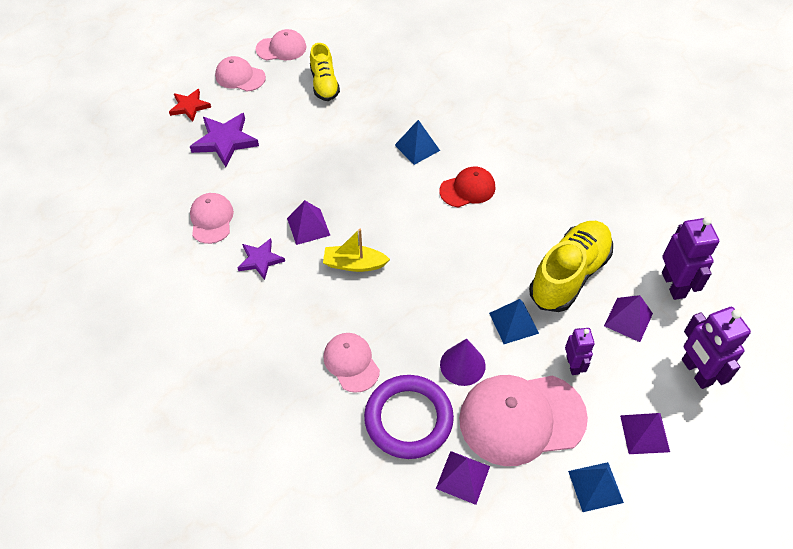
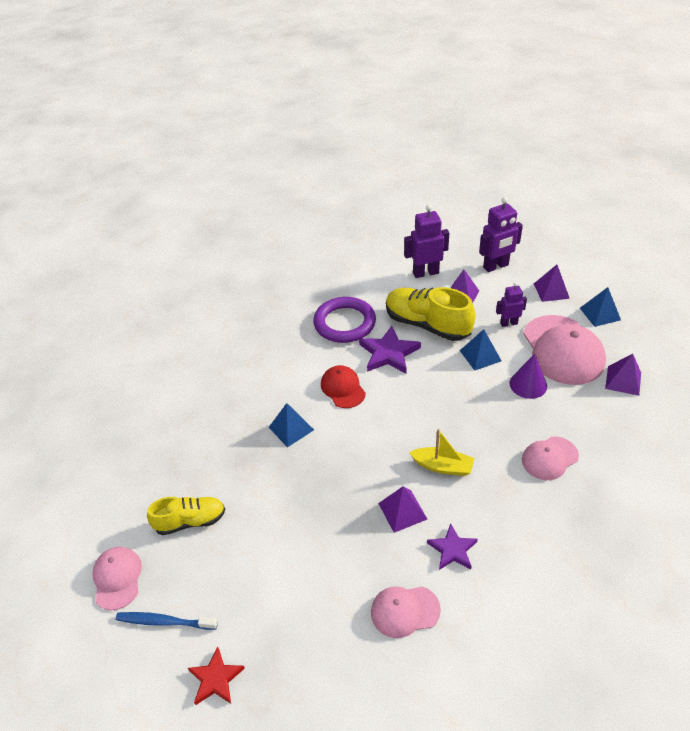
camera: 90 degrees left, 10 degrees down
purple star [190,113,259,167] -> purple star moved to [359,326,421,374]
pink cap [215,56,266,92] -> blue toothbrush [116,612,218,630]
yellow boat [323,229,390,272] -> yellow boat turned 75 degrees counterclockwise [409,429,474,476]
purple ring [364,375,454,459] -> purple ring moved to [313,297,376,343]

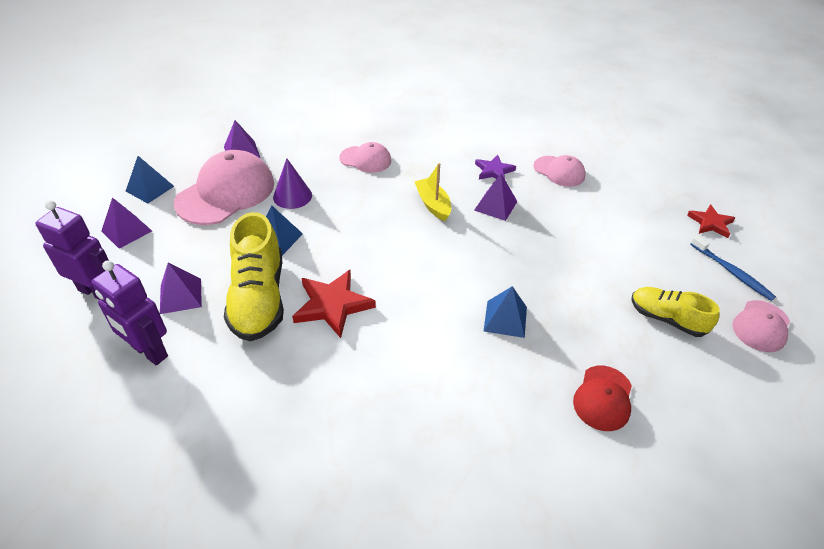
camera: 135 degrees left, 0 degrees up
purple ring [313,297,376,343] -> none
red cap [321,365,366,408] -> red cap moved to [573,366,632,431]
purple star [359,326,421,374] -> red star [292,270,376,338]
purple robot [496,282,527,327] -> none

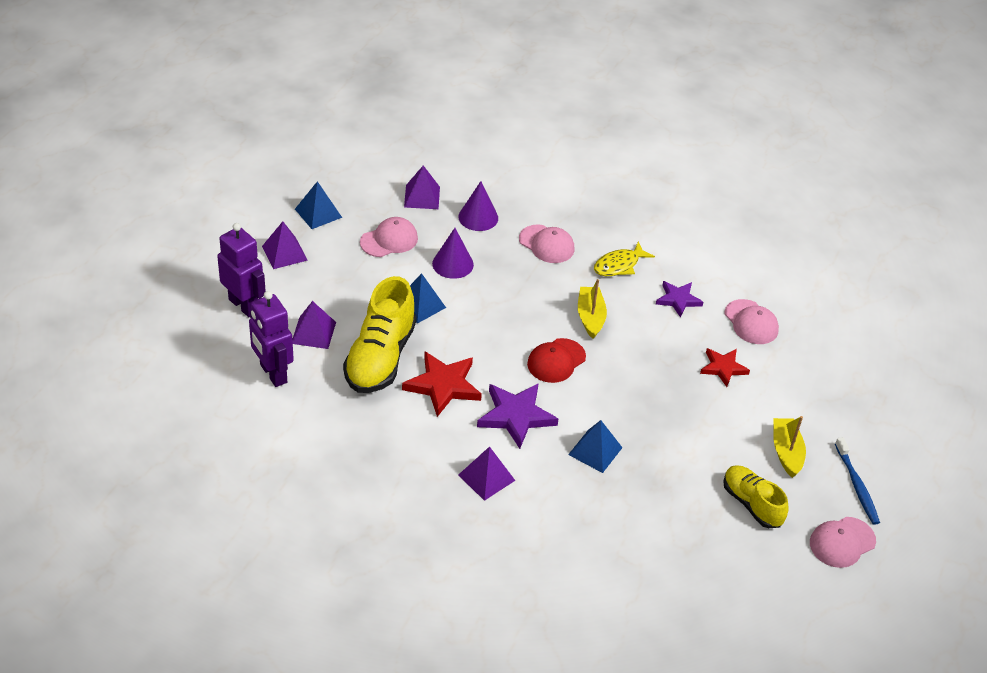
camera: 20 degrees right, 0 degrees up
pink cap [174,150,274,225] -> pink cap [360,217,418,257], size x0.54
purple pyramid [474,174,518,221] -> purple pyramid moved to [458,446,515,501]
red cap [573,366,632,431] -> red cap moved to [527,338,586,383]
red star [687,204,735,238] -> red star moved to [700,348,750,387]
none -> purple cone [458,181,498,231]
none -> purple star [477,383,558,449]
none -> yellow fish [594,241,655,276]
none -> yellow boat [773,416,806,478]

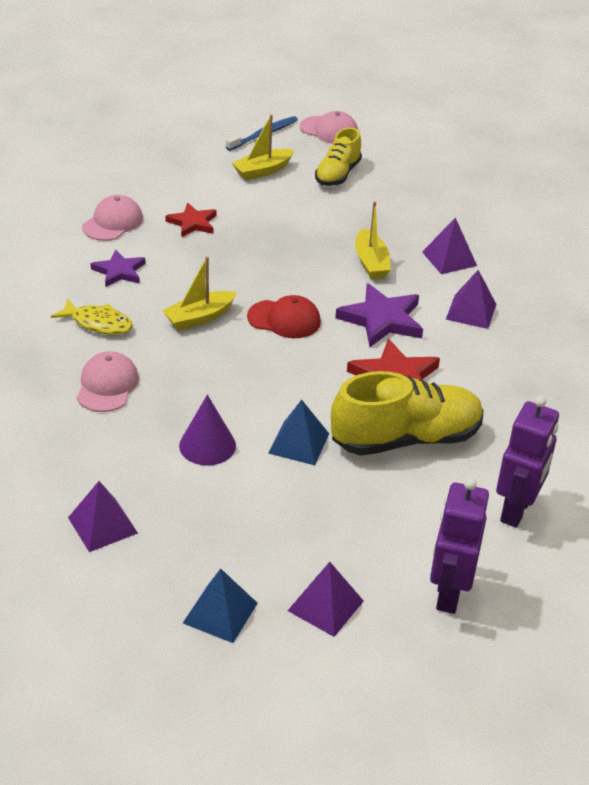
camera: 120 degrees left, 5 degrees down
purple pyramid [292,301,336,349] -> purple pyramid moved to [422,217,477,274]
pink cap [360,217,418,257] -> none
purple cone [458,181,498,231] -> none
blue pyramid [568,420,622,473] -> yellow boat [355,201,391,279]

